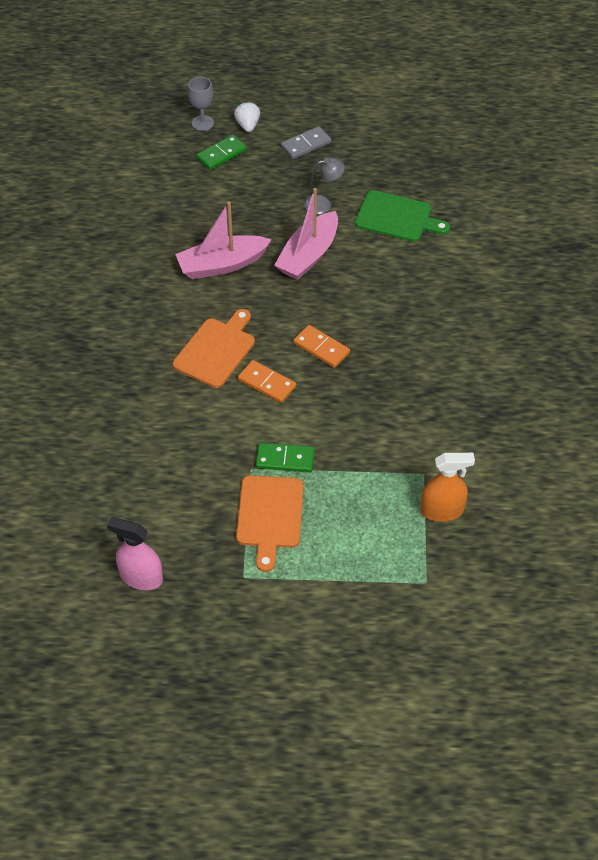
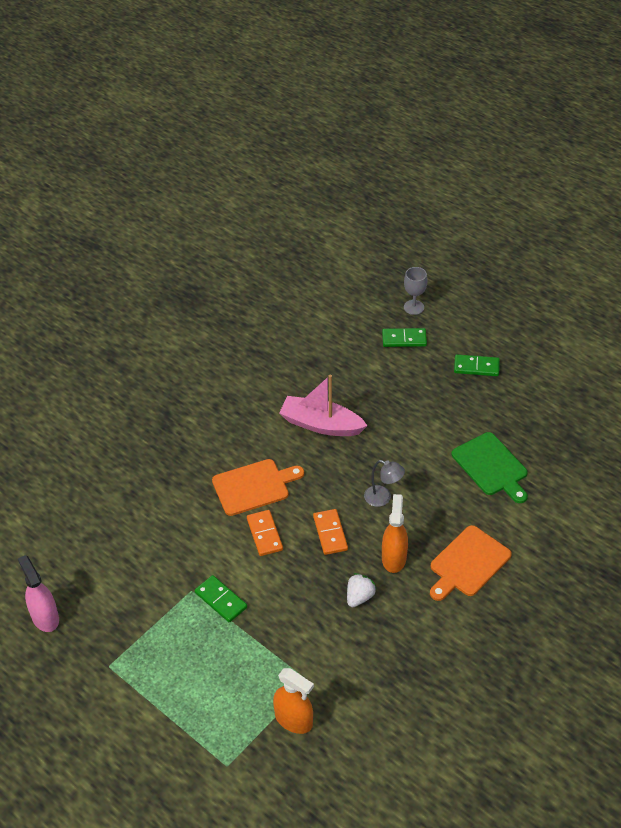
camera: 40 degrees right, 5 degrees down
white strawberry [234,101,260,132] -> white strawberry moved to [347,573,377,607]
orange cutting board [236,475,304,572] -> orange cutting board moved to [430,525,512,601]
pink boat [274,188,338,280] -> none
grey domino [281,126,332,159] -> green domino [454,354,500,376]
grey lamp [304,158,345,214] -> grey lamp moved to [364,460,405,507]
none -> orange spray bottle [382,494,408,573]

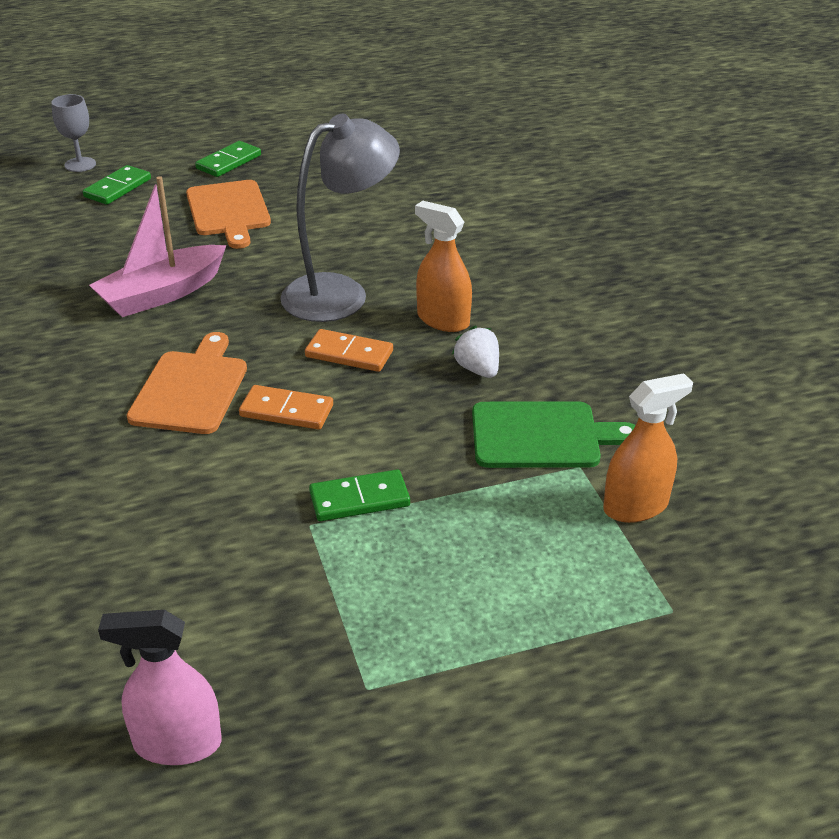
camera: 60 degrees left, 10 degrees down
grey lamp [364,460,405,507] -> grey lamp [280,114,400,322], size x2.04
orange cutting board [430,525,512,601] -> orange cutting board moved to [186,180,271,249]
green cutting board [451,432,528,503] -> green cutting board moved to [472,401,636,468]

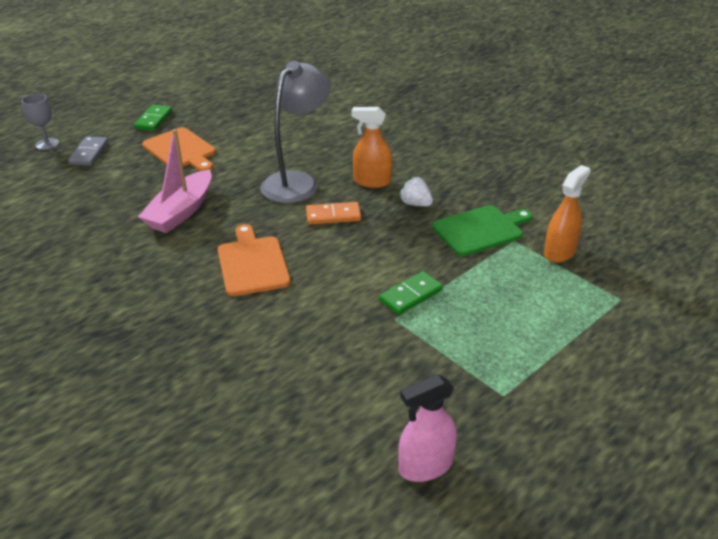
camera: 25 degrees left, 0 degrees up
green domino [83,165,151,205] -> grey domino [68,136,108,166]
orange domino [239,385,333,430] -> none

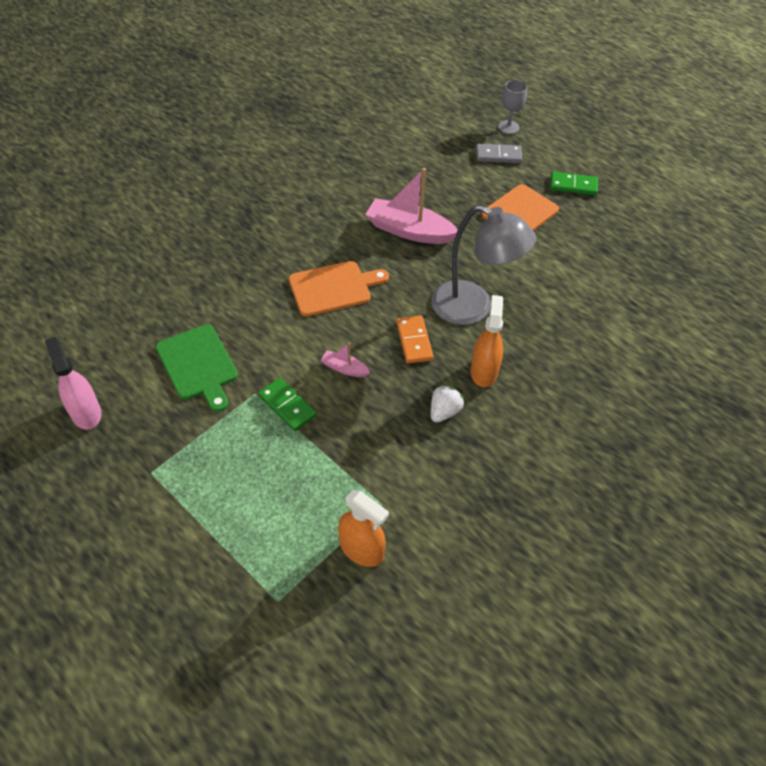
camera: 85 degrees right, 15 degrees up
green cutting board [432,205,533,256] -> green cutting board moved to [156,324,238,412]
none -> pink boat [320,342,370,377]

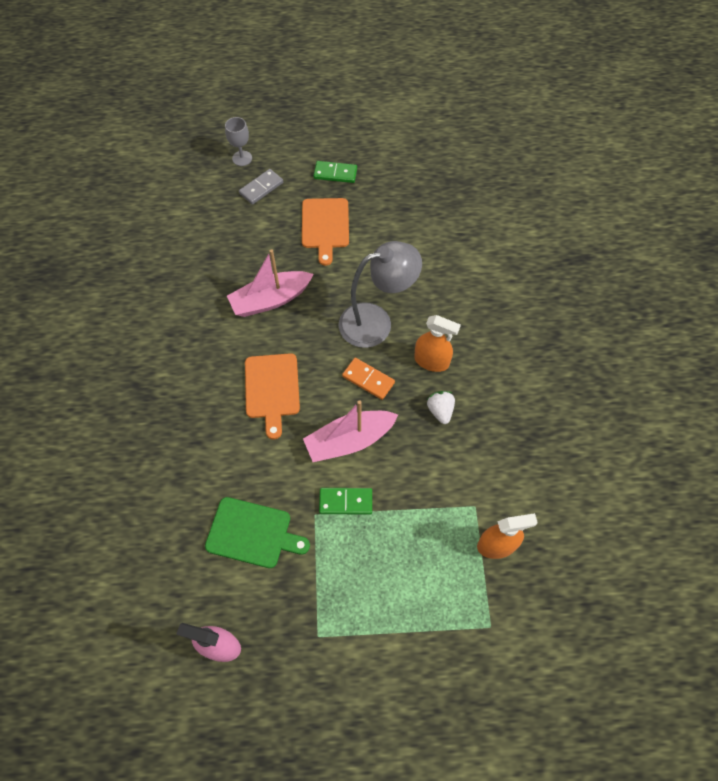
camera: 45 degrees left, 10 degrees up
orange cutting board [289,261,389,317] -> orange cutting board turned 150 degrees clockwise [245,353,300,439]
pink boat [320,342,370,377] -> pink boat [303,400,398,462], size x2.10
orange spray bottle [471,295,503,387] -> orange spray bottle turned 150 degrees clockwise [414,315,461,372]
green domino [550,172,598,195] -> green domino turned 45 degrees clockwise [313,161,357,183]

